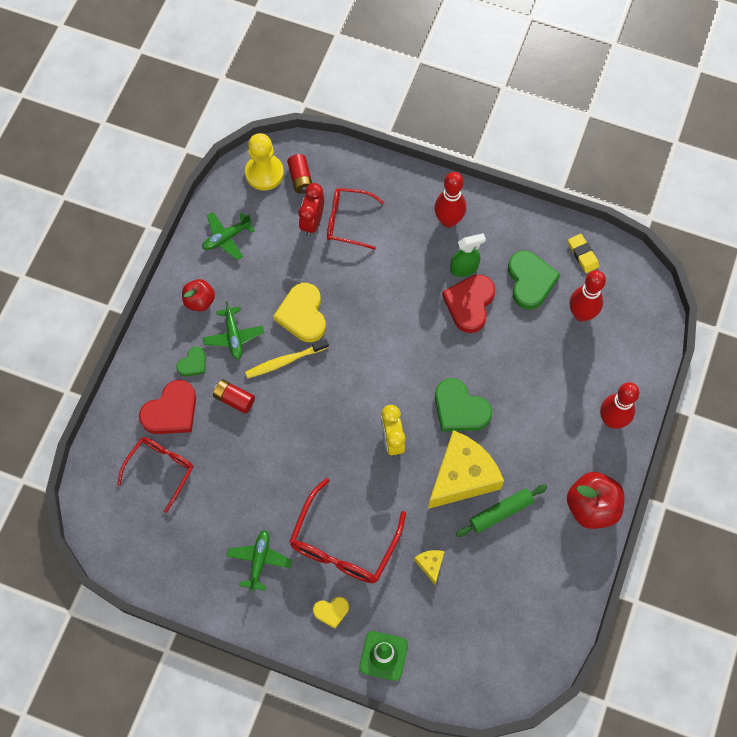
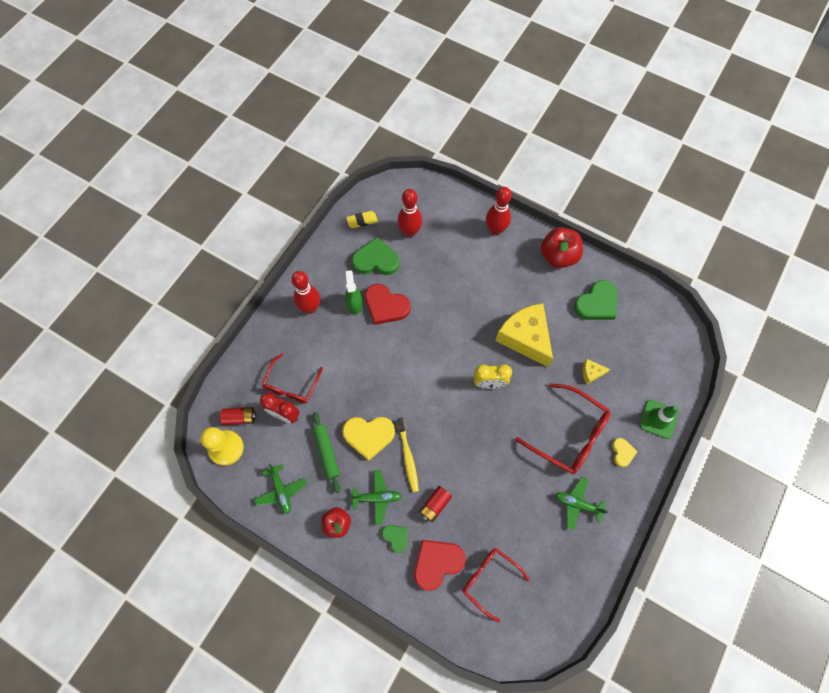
camera: 80 degrees left, 0 degrees up
red heart [139,380,196,434] -> red heart turned 90 degrees counterclockwise [414,540,466,591]
green heart [435,378,492,432] -> green heart moved to [574,280,617,320]
green rolling pin [456,485,547,537] -> green rolling pin moved to [313,412,340,493]

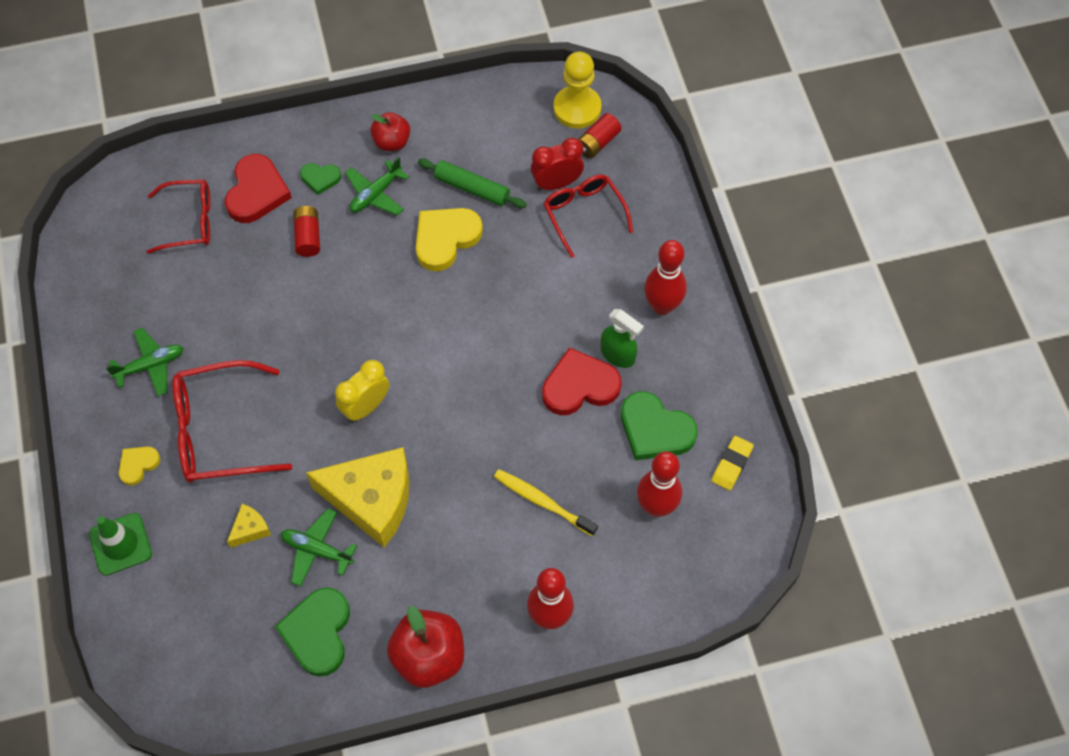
camera: 135 degrees right, 5 degrees down
green plane [254,464,307,514] -> green plane moved to [281,508,357,587]
green heart [352,237,399,275] -> green heart turned 75 degrees clockwise [621,391,698,461]
yellow toothbrush [397,418,419,492] -> yellow toothbrush moved to [494,469,598,536]
yellow heart [612,438,638,467] -> yellow heart turned 90 degrees clockwise [119,447,161,486]

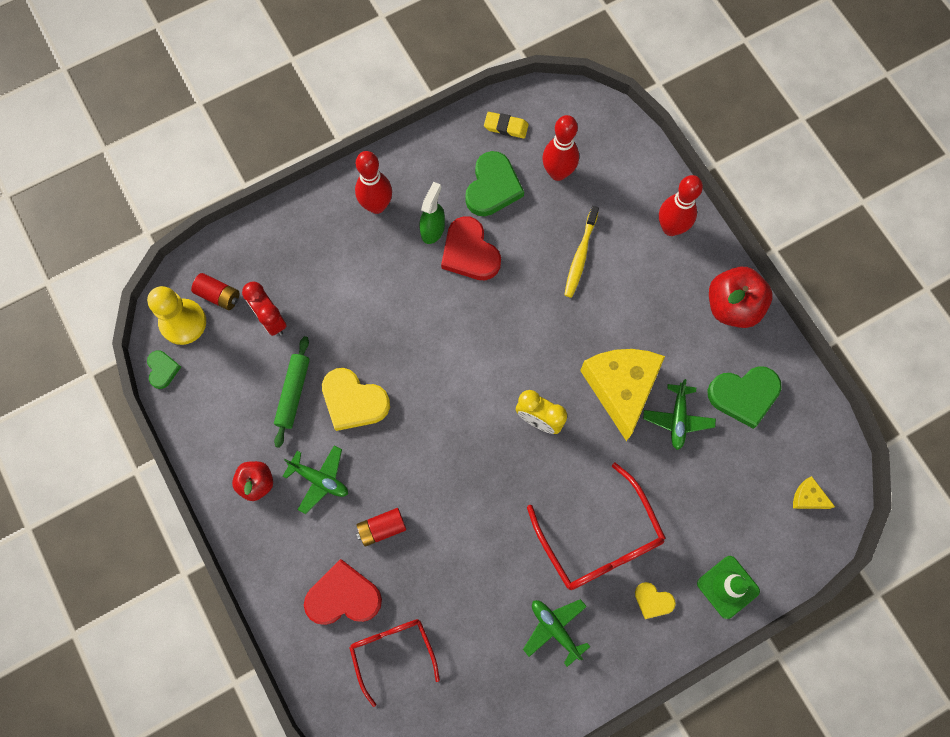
camera: 105 degrees left, 10 degrees up
yellow cheese [227,504,271,548] -> yellow cheese moved to [793,476,835,509]
green heart [300,163,341,195] -> green heart moved to [147,351,181,389]
red glasses [544,174,633,258] -> none

